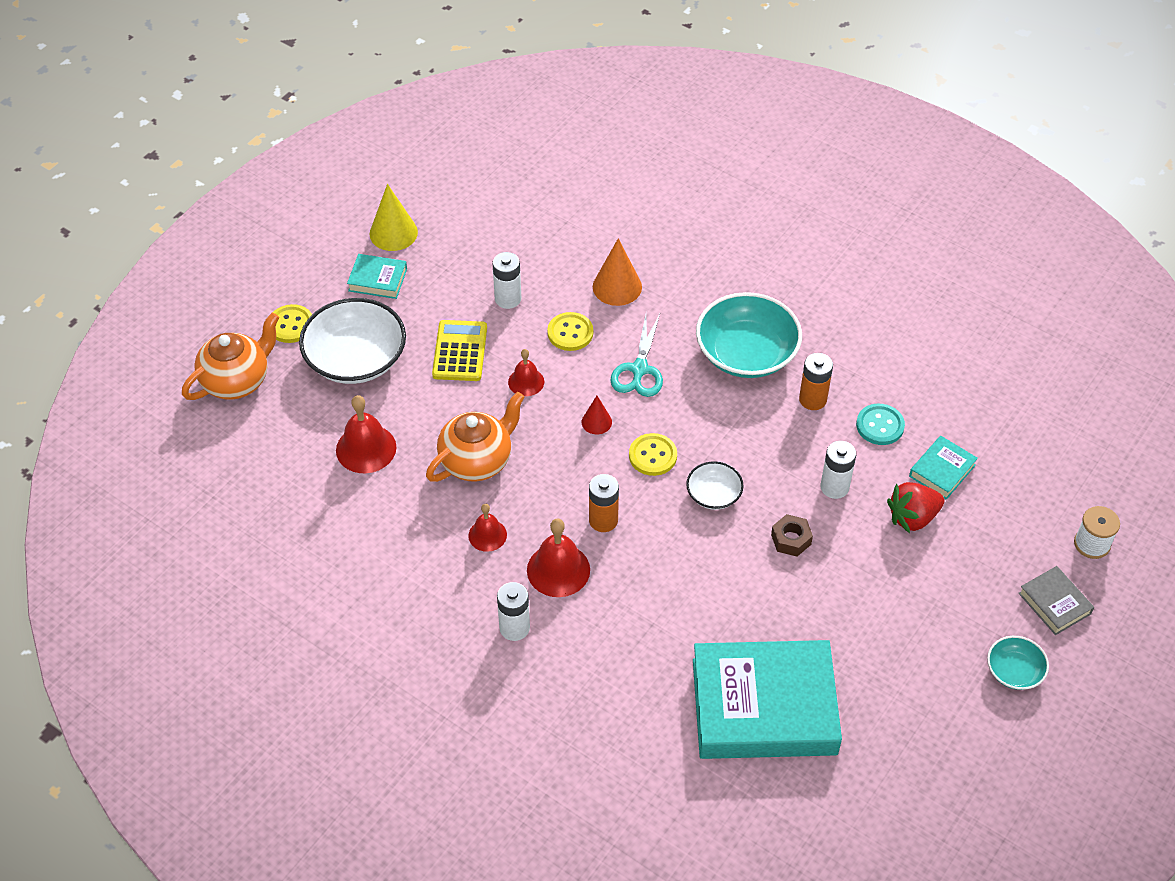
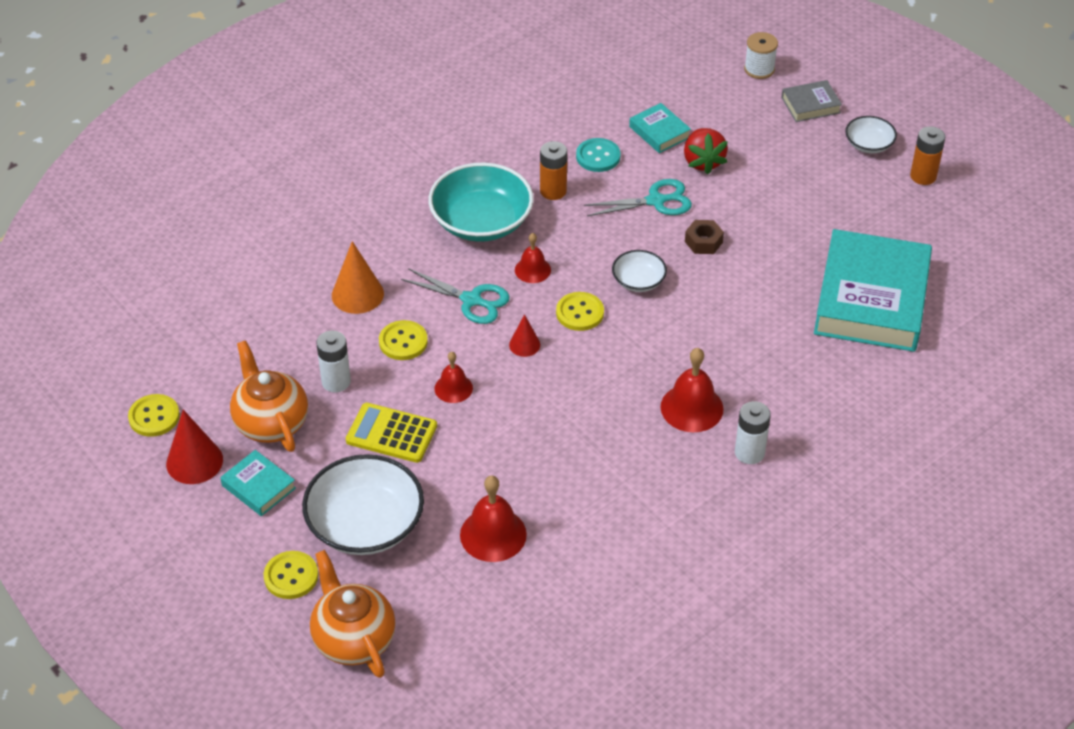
camera: 75 degrees left, 5 degrees down
turquoise book [347,254,407,299] -> turquoise book turned 75 degrees counterclockwise [220,450,296,516]
yellow cone [369,184,418,251] -> red cone [166,410,223,484]
orange teapot [426,392,524,482] -> orange teapot moved to [230,340,308,452]
red bell [468,504,507,552] -> red bell moved to [515,233,551,283]
orange battery [589,474,619,532] -> orange battery moved to [910,126,945,185]
white battery [821,441,856,499] -> turquoise scissors [584,179,692,216]
turquoise bowl [987,636,1049,690] -> white bowl [845,116,897,153]
none -> yellow button [128,394,180,437]

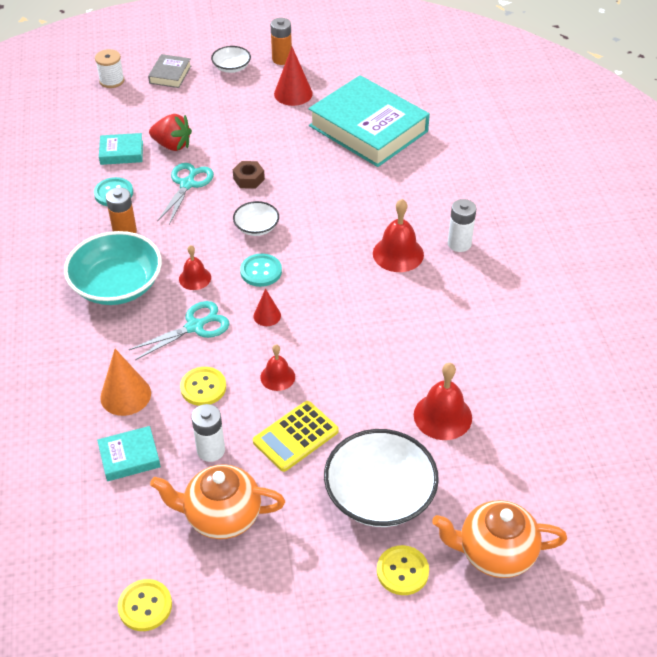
camera: 60 degrees left, 0 degrees up
red cone [166,410,223,484] -> red cone moved to [274,47,313,106]
turquoise book [220,450,296,516] -> turquoise book moved to [97,426,161,481]
yellow button [556,292,604,331] -> turquoise button [240,254,282,287]

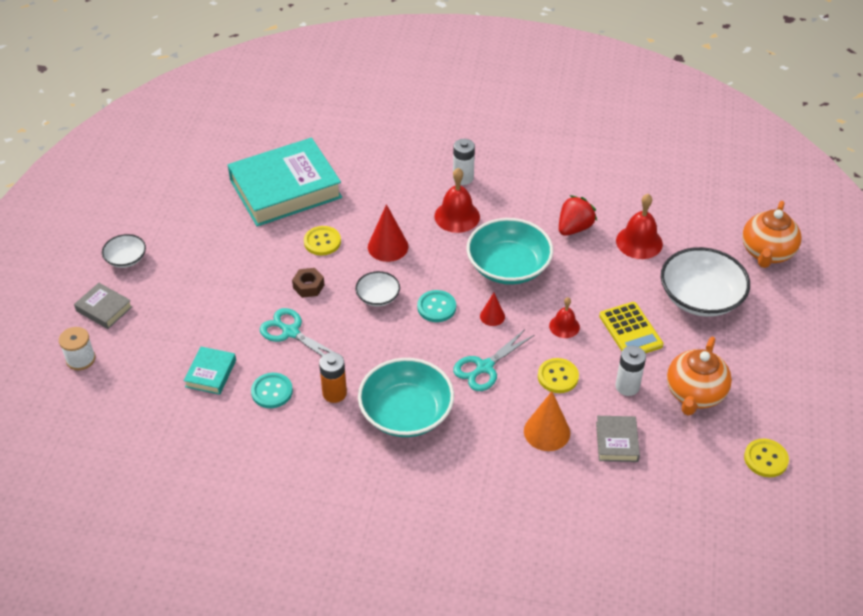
camera: 70 degrees left, 0 degrees up
turquoise book [97,426,161,481] -> grey book [596,416,640,462]
turquoise scissors [129,301,230,360] -> turquoise scissors turned 120 degrees counterclockwise [453,329,534,391]
red strawberry [149,114,192,151] -> red strawberry moved to [559,195,597,236]
red bell [179,245,211,290] -> none
orange battery [271,18,292,65] -> none
red cone [274,47,313,106] -> red cone moved to [368,204,408,262]
yellow button [377,545,429,595] -> yellow button moved to [304,226,341,255]
none -> turquoise bowl [467,218,553,285]

